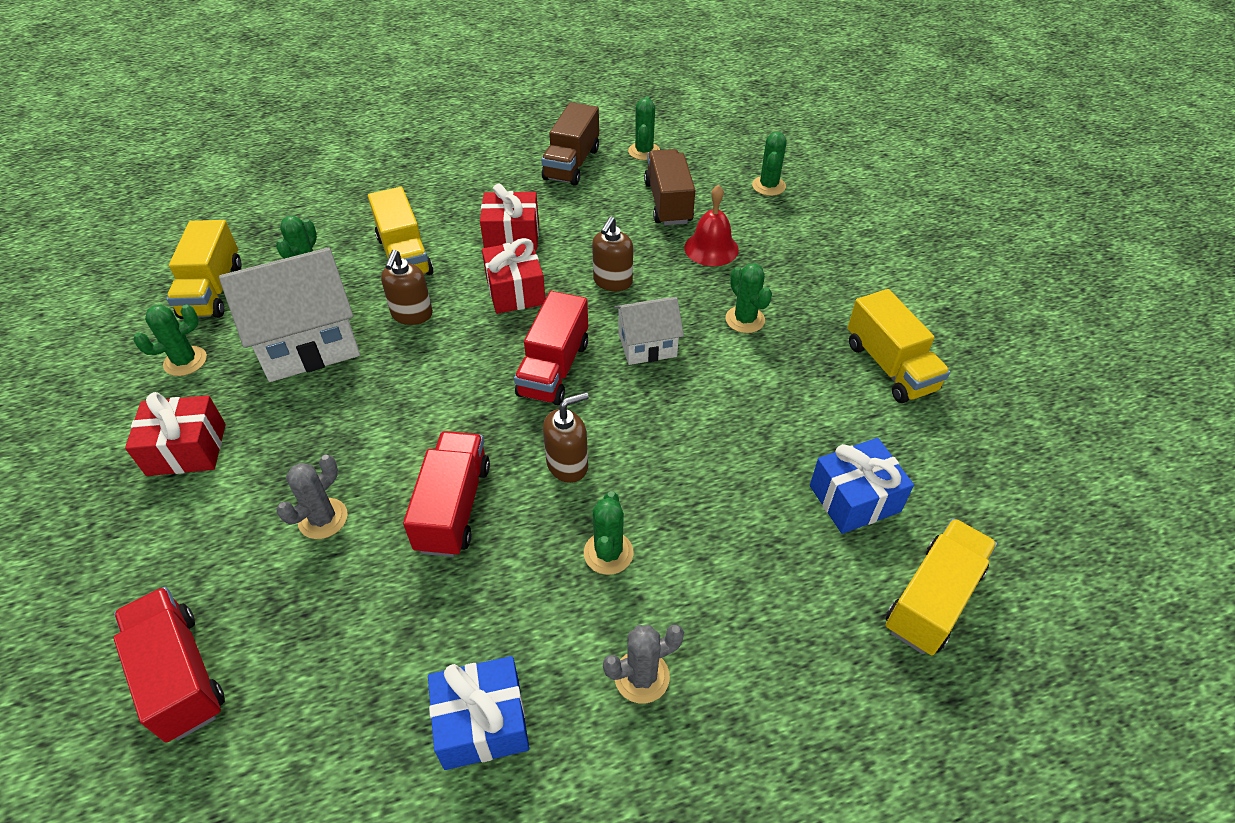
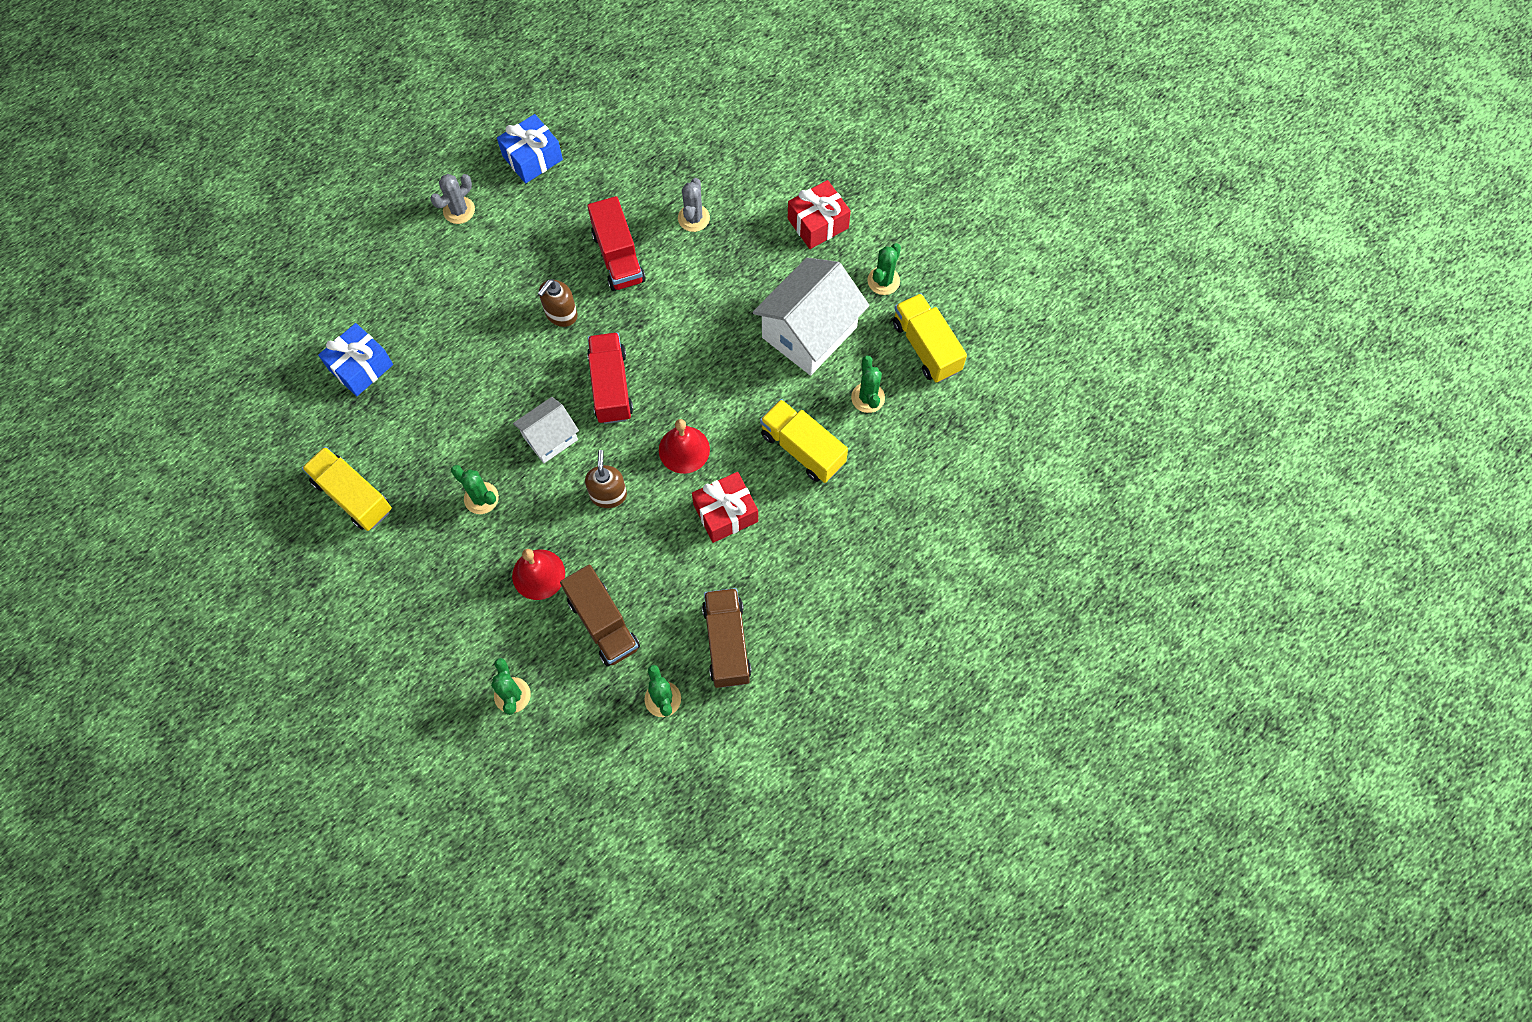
camera: 155 degrees right, 20 degrees up
red truck [113,587,225,743] -> none
brown soap dispenser [381,250,433,325] -> none
red gift [482,238,545,314] -> red bell [659,419,710,474]
green cactus [584,491,634,575] -> none
yellow truck [886,518,997,655] -> none

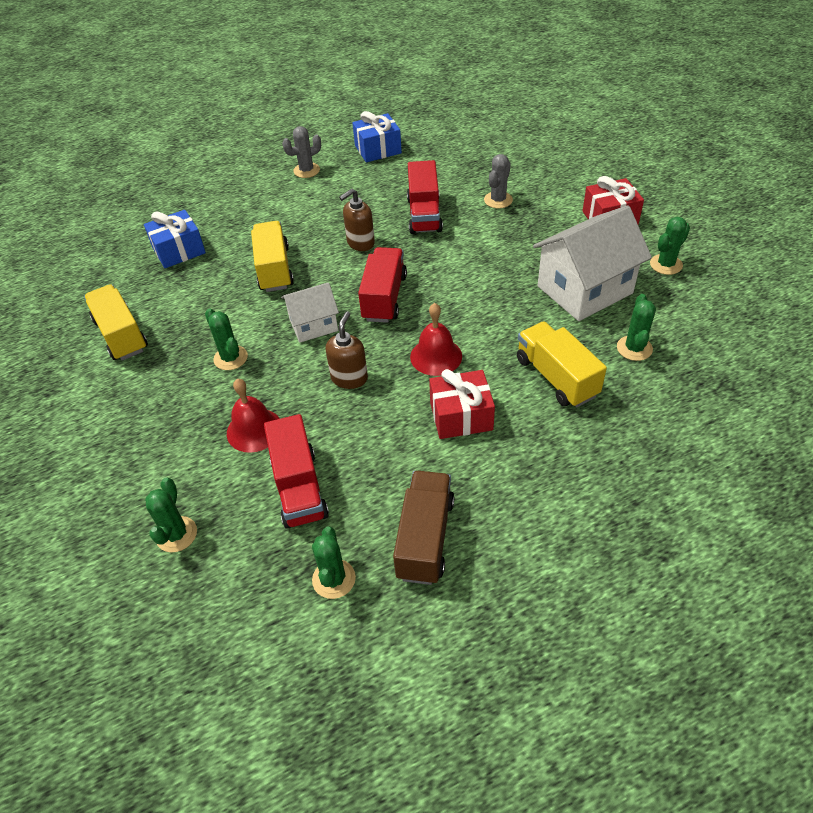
camera: 20 degrees right, 20 degrees down
brown truck [560,564,640,666] -> red truck [264,414,329,529]
yellow truck [893,293,967,383] -> yellow truck moved to [251,221,294,292]

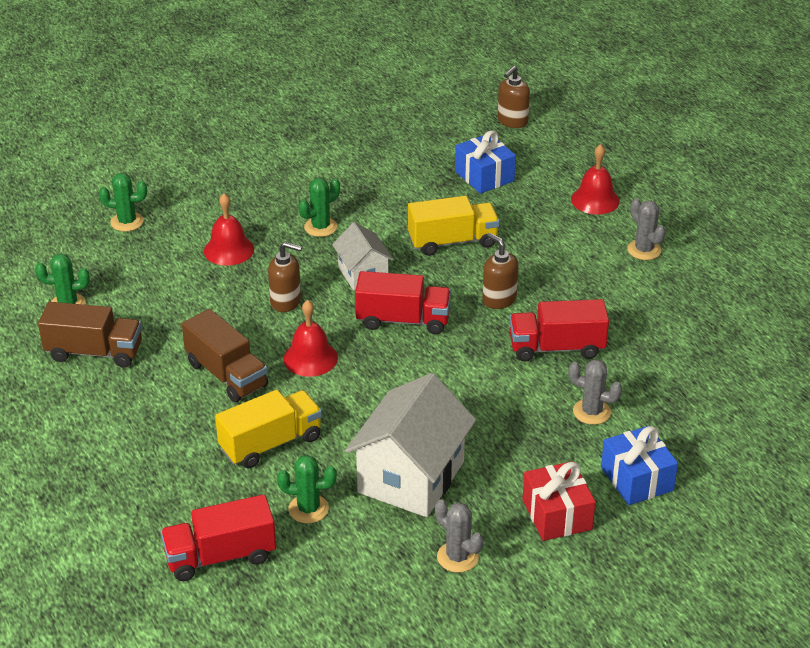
camera: 85 degrees right, 10 degrees down
yellow truck [84,284,148,361] -> none
red truck [264,414,329,529] -> red truck moved to [161,495,276,581]
blue gift [352,111,402,163] -> blue gift moved to [601,426,678,505]
red gift [429,369,495,439] -> brown truck [182,309,268,402]
white house [533,206,652,321] -> white house turned 60 degrees clockwise [345,373,476,517]
green cactus [650,217,690,275] -> grey cactus [435,499,483,573]
none -> brown soap dispenser [497,66,530,128]
none -> red bell [571,144,620,214]

